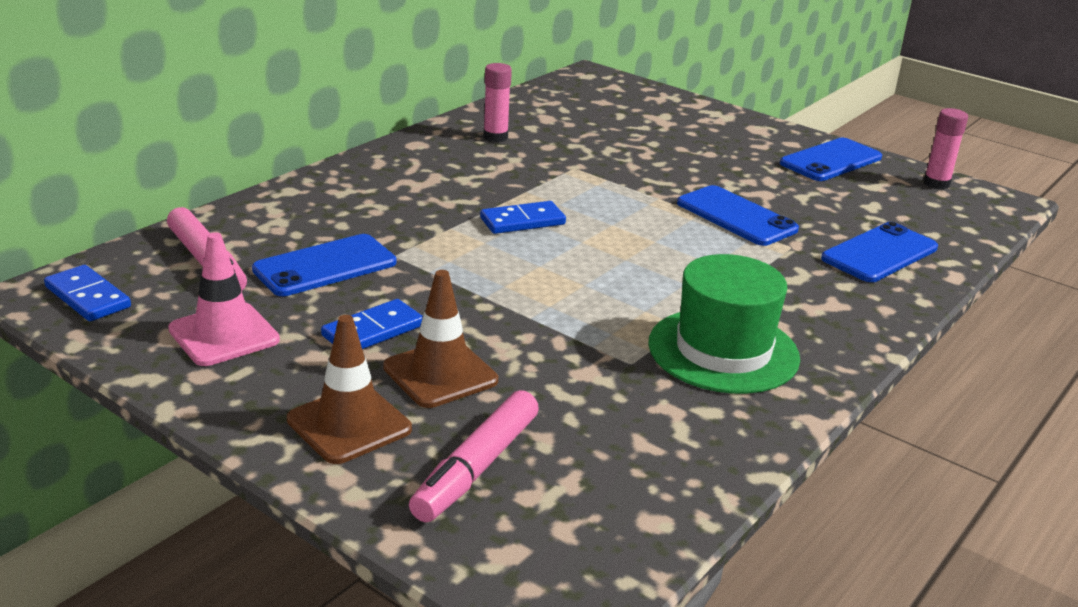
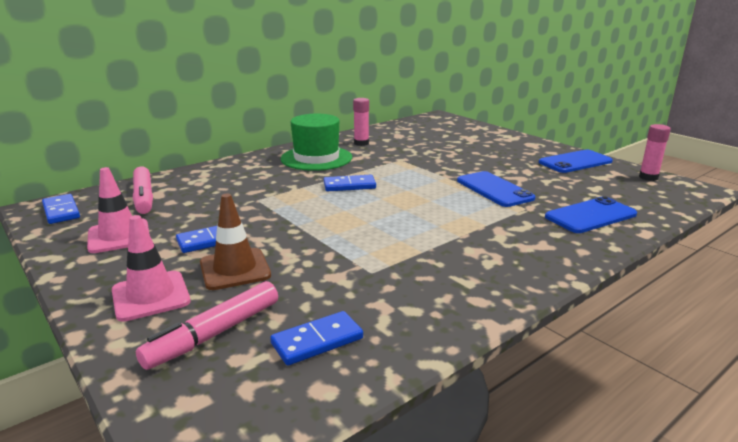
camera: 15 degrees right, 5 degrees down
blue phone [252,234,396,296] -> none
brown traffic cone [287,315,412,464] -> pink traffic cone [112,215,190,322]
green hat [648,254,800,394] -> green hat moved to [281,114,352,171]
none -> blue domino [270,311,363,366]

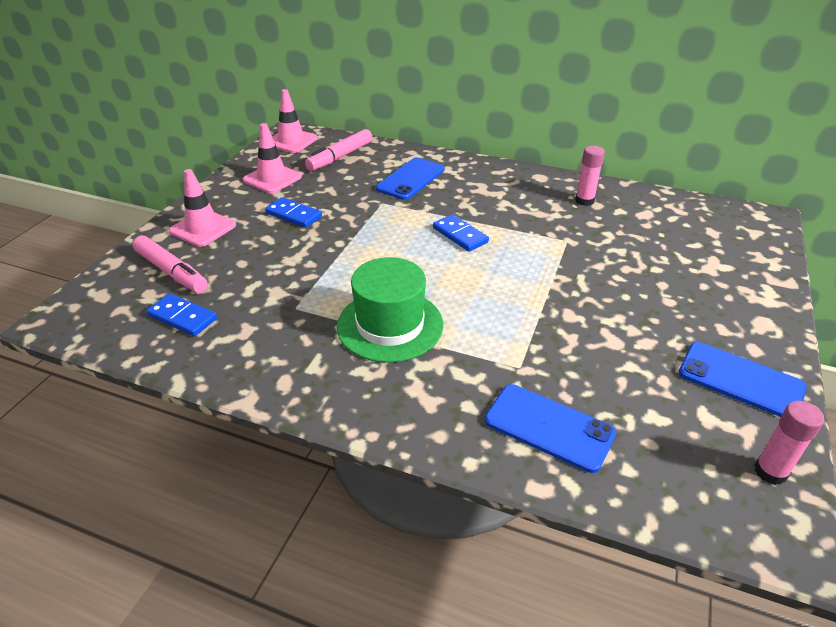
camera: 60 degrees right, 15 degrees up
blue domino [42,194,80,224] -> pink traffic cone [272,89,318,153]
pink marker [136,281,278,370] -> pink marker turned 150 degrees counterclockwise [133,236,208,293]
brown traffic cone [200,194,271,290] -> none
green hat [281,114,352,171] -> green hat moved to [337,257,443,363]
blue phone [457,171,535,207] -> blue phone moved to [376,158,444,200]

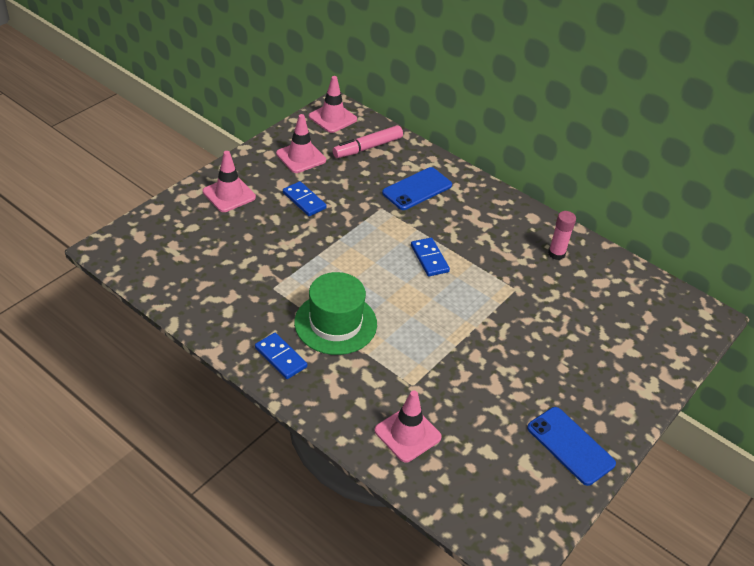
camera: 15 degrees right, 5 degrees up
pink marker [133,236,208,293] -> none
blue domino [146,293,217,336] -> blue domino moved to [255,333,307,379]
blue phone [485,384,616,473] -> pink traffic cone [375,390,442,462]
pink glue stick [754,401,824,485] -> none

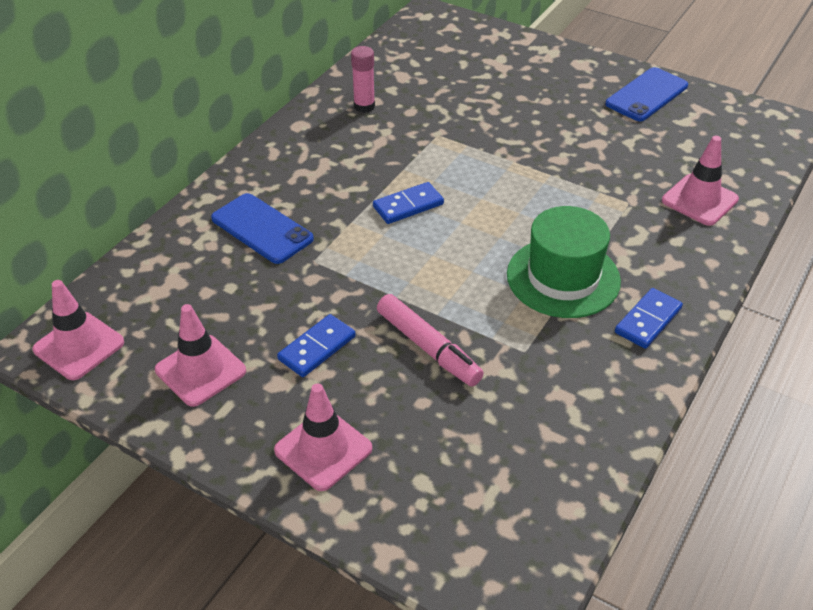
camera: 95 degrees left, 0 degrees up
pink marker [333,125,403,158] -> pink marker moved to [377,294,484,387]

